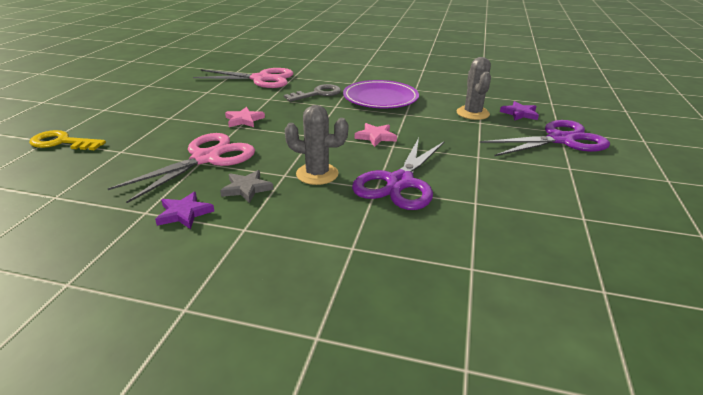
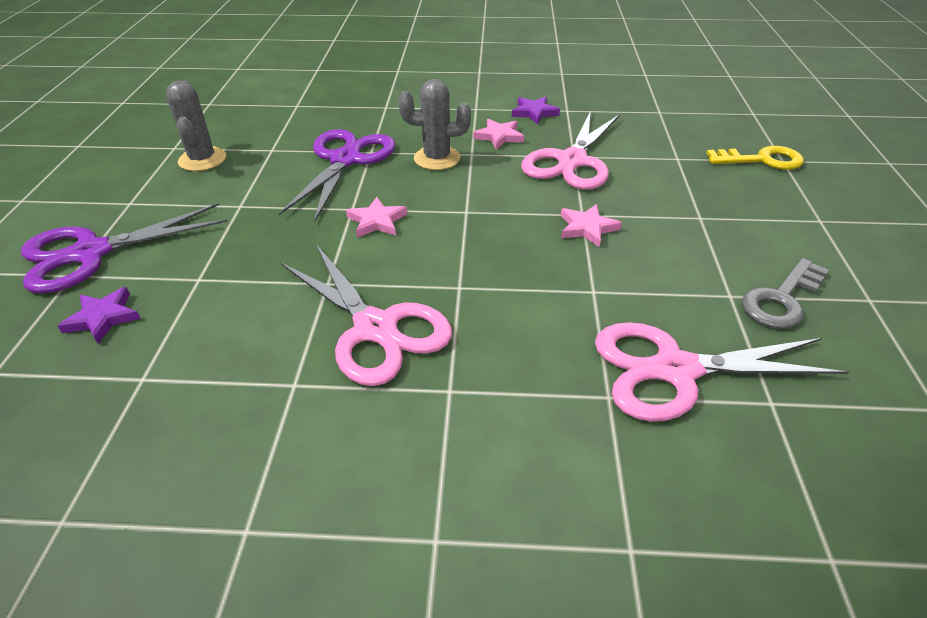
camera: 170 degrees right, 10 degrees up
grey star [220,170,274,203] -> pink star [473,119,524,150]
grey key [284,84,341,102] -> grey key moved to [742,258,829,329]
purple plate [343,80,419,108] -> pink scissors [280,244,452,386]
grey cactus [456,57,491,120] -> grey cactus moved to [165,81,226,171]

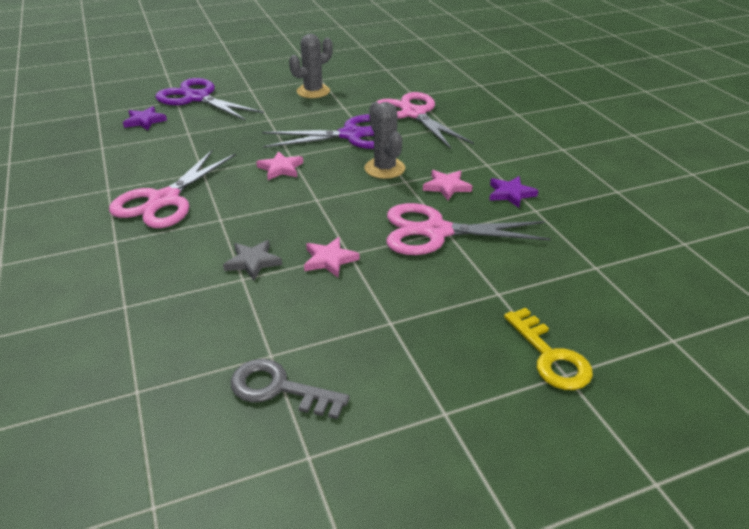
camera: 65 degrees right, 5 degrees down
pink scissors [595,322,849,421] -> pink scissors moved to [376,92,474,149]
none -> grey star [223,240,282,280]

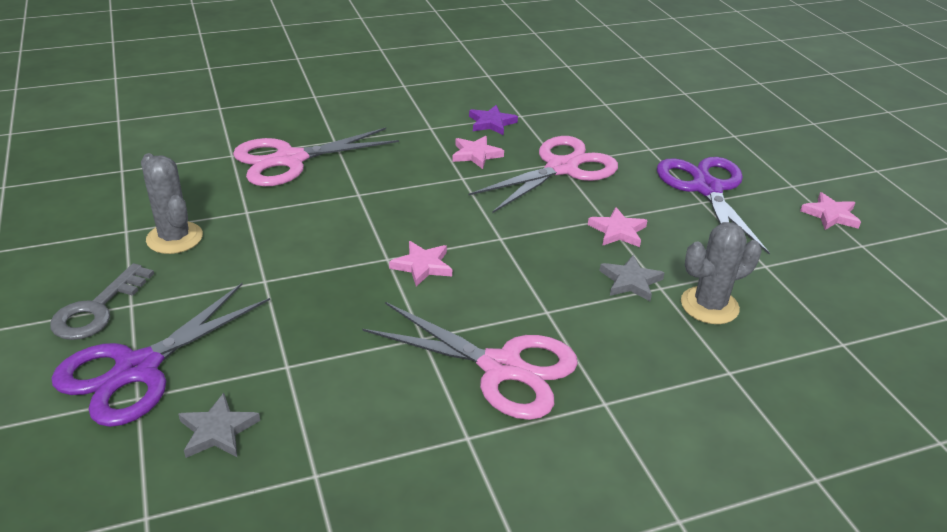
camera: 90 degrees left, 0 degrees up
purple star [123,106,167,130] -> grey star [178,393,260,458]
grey key [230,359,350,419] -> grey key moved to [50,263,154,340]
purple scissors [262,114,374,149] -> purple scissors moved to [657,157,770,254]
grey cactus [365,102,405,179] -> grey cactus moved to [681,222,761,324]
pink scissors [387,203,551,255] -> pink scissors turned 135 degrees counterclockwise [468,136,618,213]
yellow key [504,308,593,390] -> none
none -> pink star [800,192,861,230]

